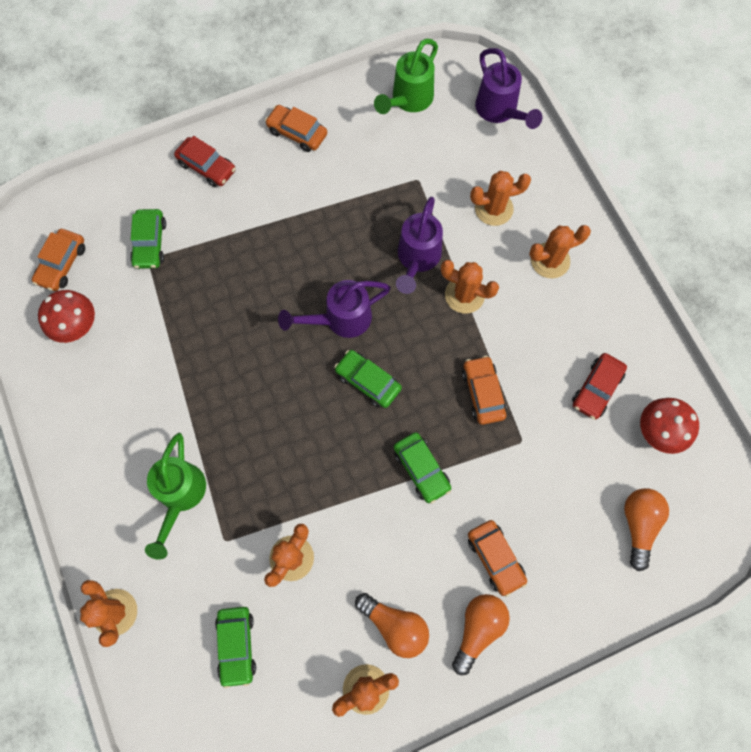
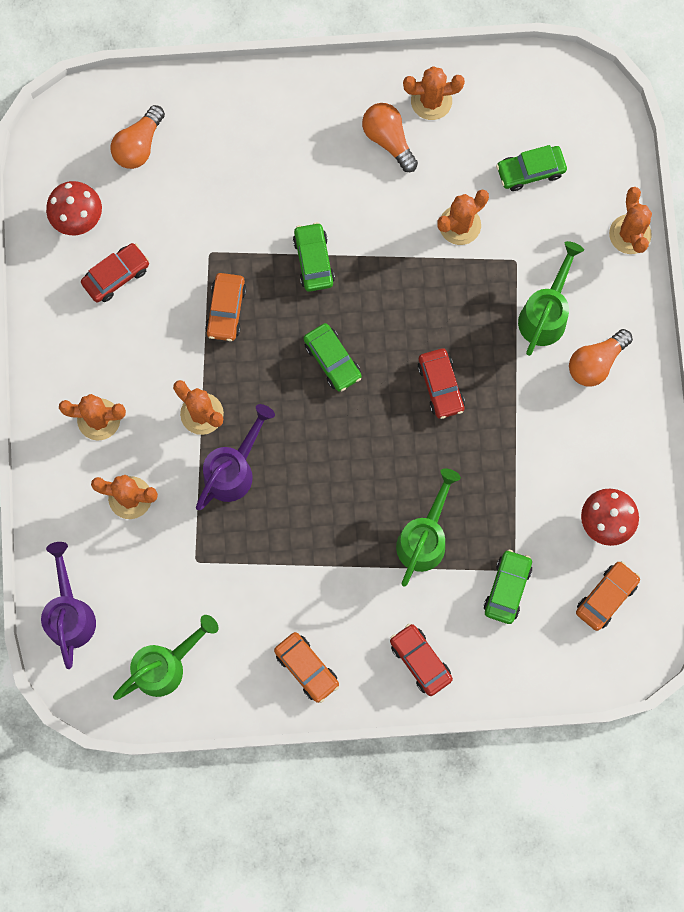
camera: 160 degrees left, 5 degrees up
green car [215,607,256,688] -> green car turned 120 degrees counterclockwise [496,145,567,191]
purple watering can [278,280,391,338] -> none
orange light bulb [452,594,510,675] -> orange light bulb moved to [569,329,633,386]
orange car [468,520,527,597] -> none
none -> green watering can [396,468,461,587]
none -> red car [418,349,465,419]

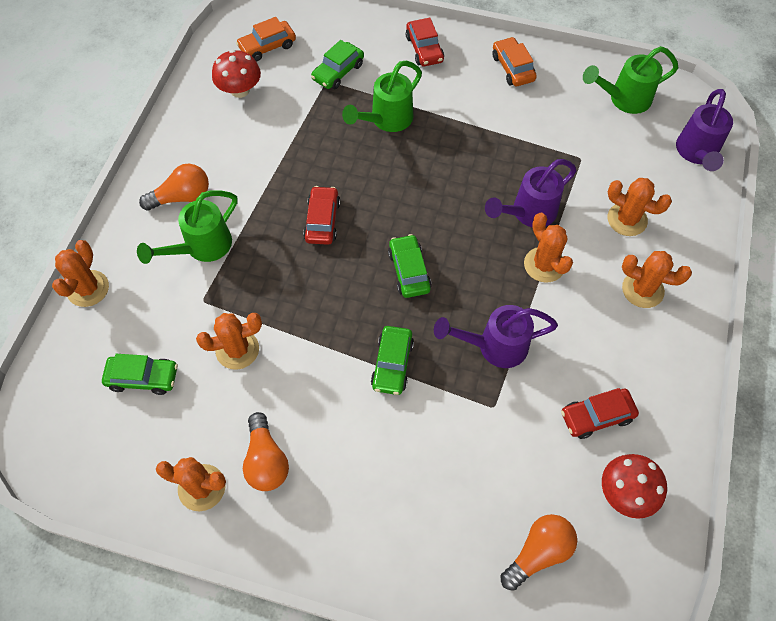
camera: 160 degrees left, 15 degrees down
orange car [205,273,247,341] -> purple watering can [434,305,558,368]

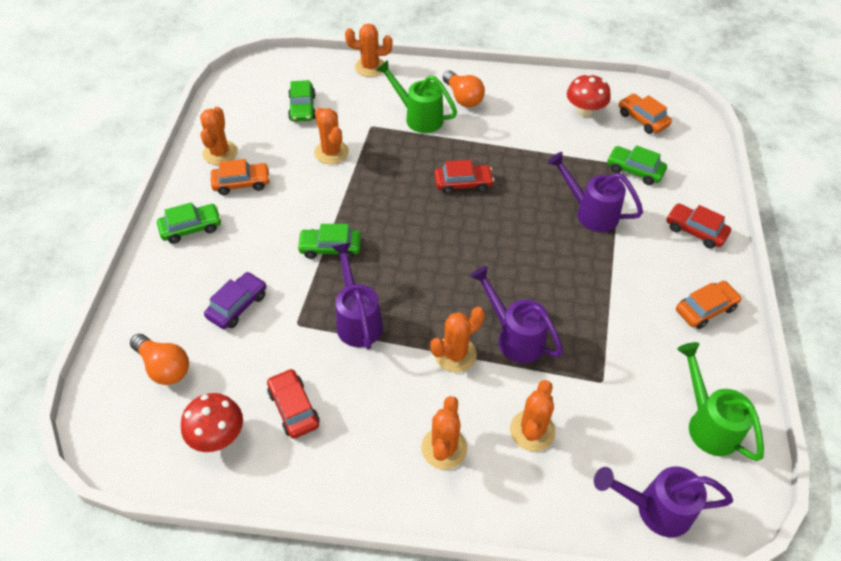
camera: 80 degrees right, 10 degrees down
orange light bulb [243,412,289,491] -> orange car [211,159,270,195]
green watering can [342,60,422,132] -> purple watering can [547,152,643,232]
green car [388,234,432,298] -> green car moved to [157,202,221,244]
red car [406,18,444,66] -> red car turned 60 degrees clockwise [667,203,731,249]
none -> purple car [204,272,267,329]

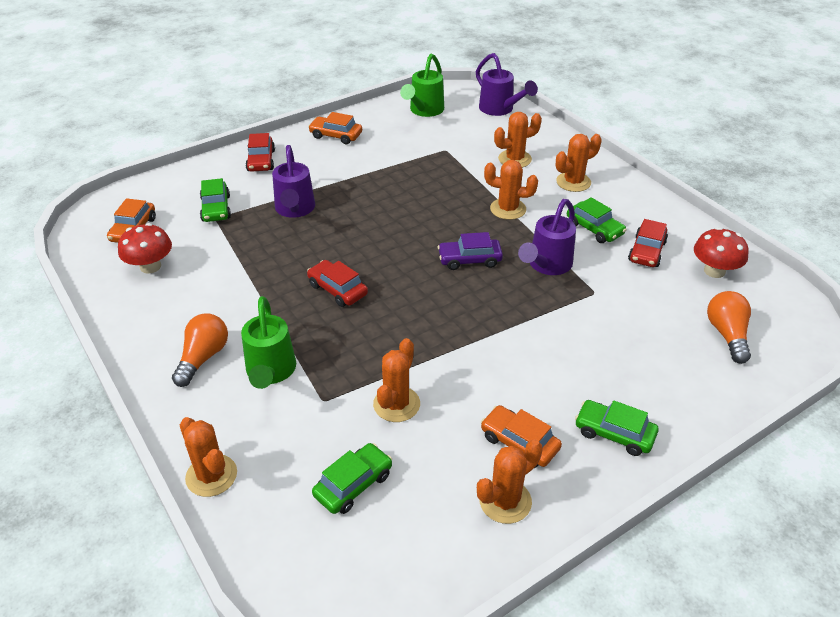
camera: 130 degrees left, 10 degrees down
purple car [204,272,267,329] -> purple car moved to [438,232,503,270]
green car [297,224,361,259] -> green car moved to [567,197,627,243]
purple watering can [470,266,563,363] -> none

